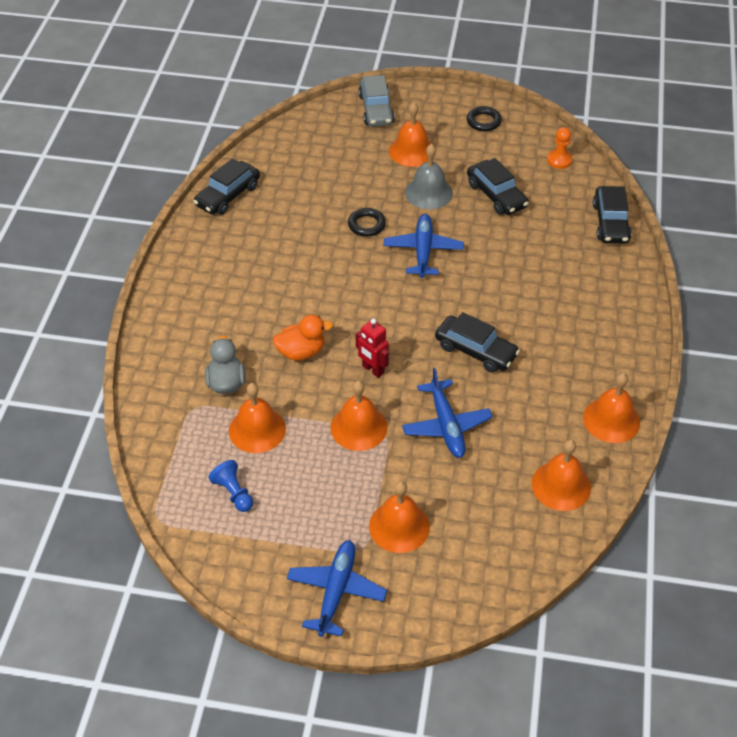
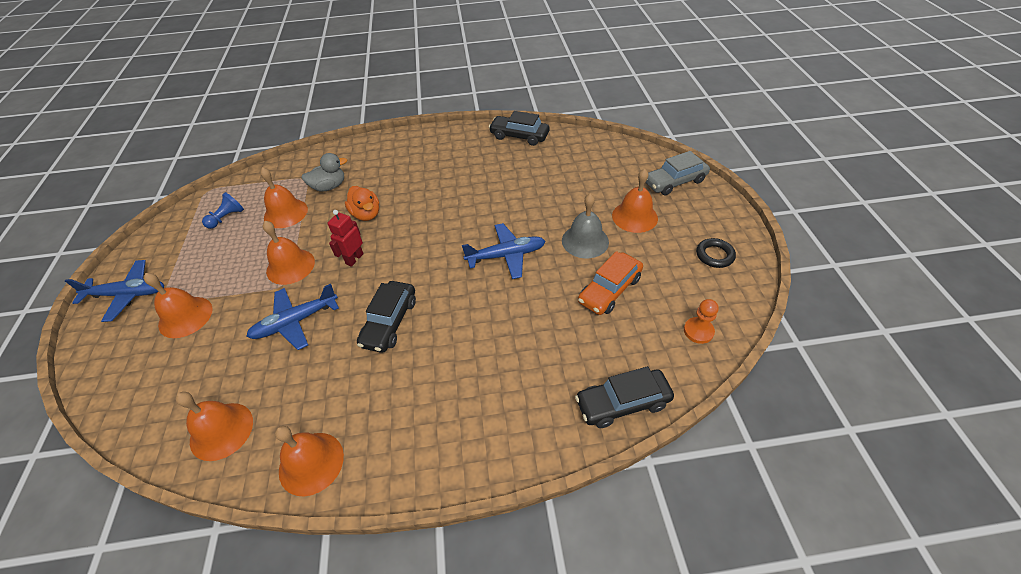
camera: 75 degrees right, 0 degrees up
black ring [348,208,386,237] -> none
black car [467,158,529,215] -> orange car [578,251,643,315]

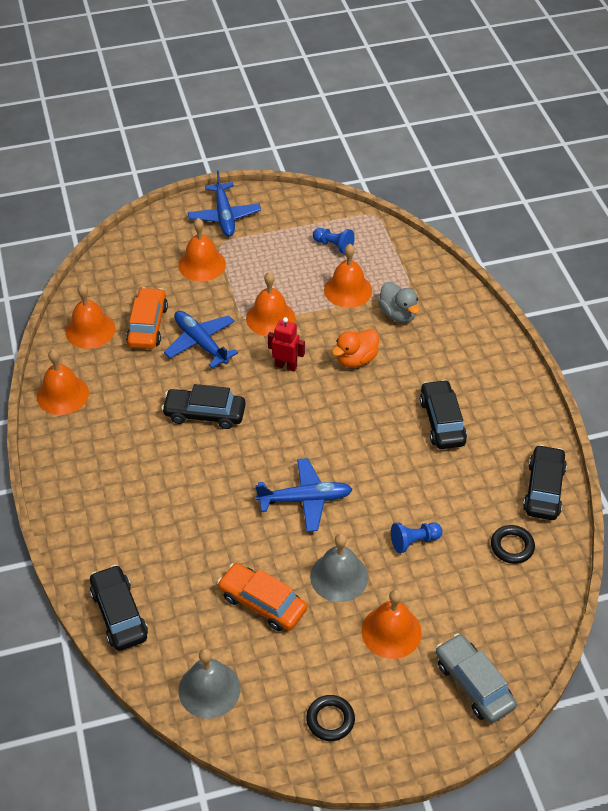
camera: 80 degrees right, 0 degrees up
blue plane [462,223,545,279] -> blue plane turned 75 degrees counterclockwise [255,458,353,532]
orange pawn [684,299,719,344] -> grey bell [178,648,240,719]
none -> orange car [126,287,168,349]
none -> blue pawn [391,522,443,553]
none -> black car [420,380,467,449]
none -> black ring [491,525,535,564]

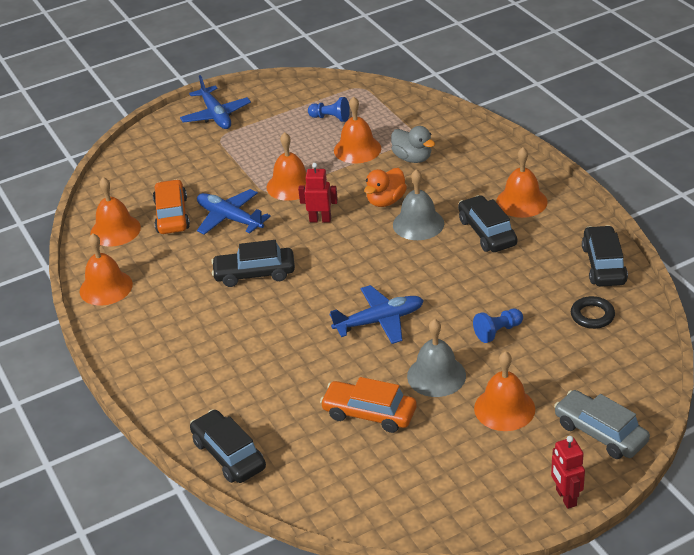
camera: 10 degrees left, 10 degrees down
orange bell [178,218,226,281] -> orange bell moved to [496,147,548,218]
grey bell [178,648,240,719] -> grey bell moved to [393,169,444,240]
black ring [306,695,355,741] -> none
none -> red robot [551,436,585,509]

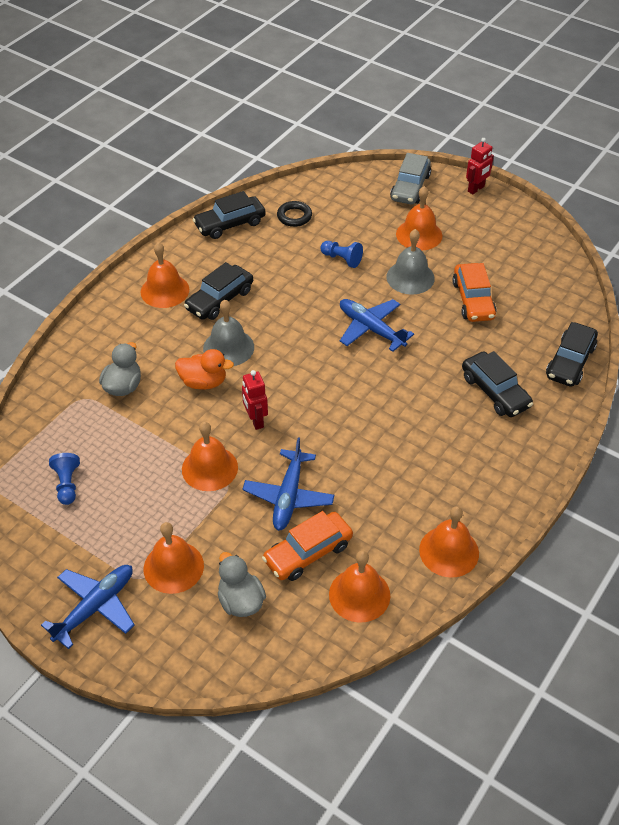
camera: 120 degrees left, 10 degrees up
black car [211,240,295,287] -> black car moved to [462,351,533,417]
orange bell [334,96,381,164] -> orange bell moved to [144,522,204,594]
none -> grey duck [218,552,266,617]

